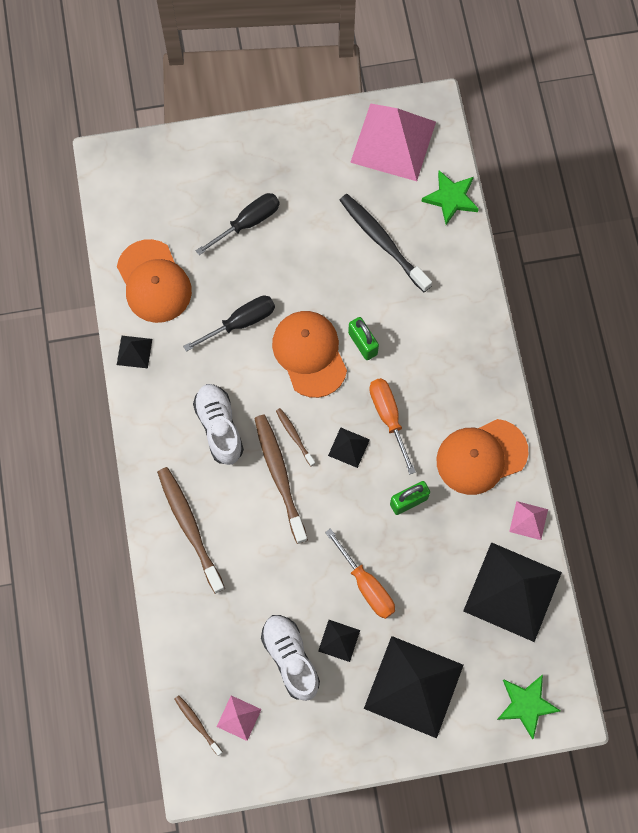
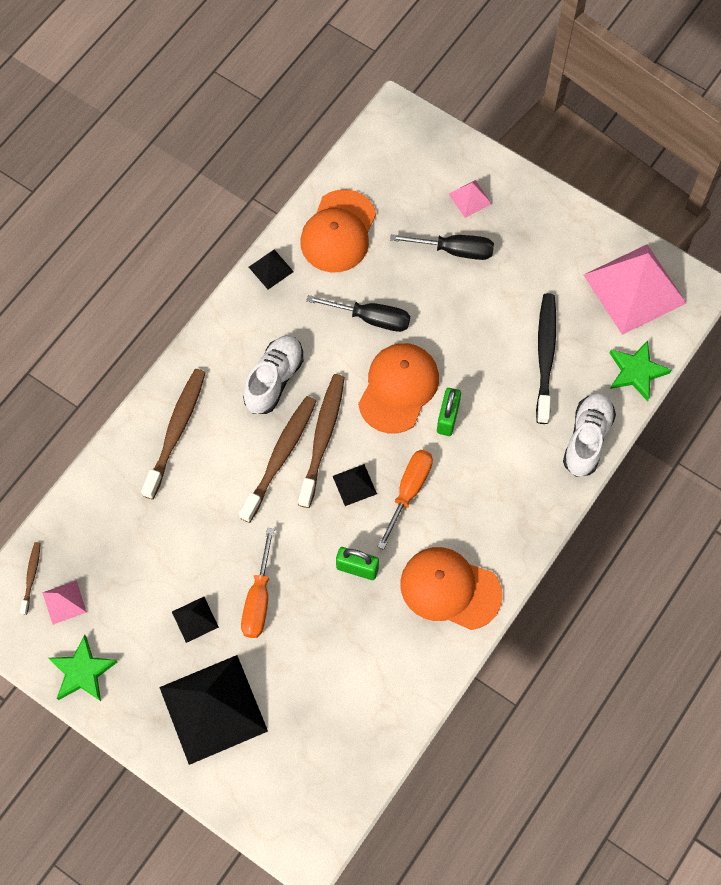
camera: 45 degrees right, 5 degrees down
white shoe [261,615,320,701] -> white shoe moved to [563,393,616,477]
brown toothbrush [276,408,315,466] -> brown toothbrush [298,374,345,508], size x1.99
black pyramid [463,542,562,642] -> none
green star [497,675,561,739] -> green star moved to [49,635,118,701]
pink pyramid [509,501,548,540] -> pink pyramid moved to [449,180,492,218]

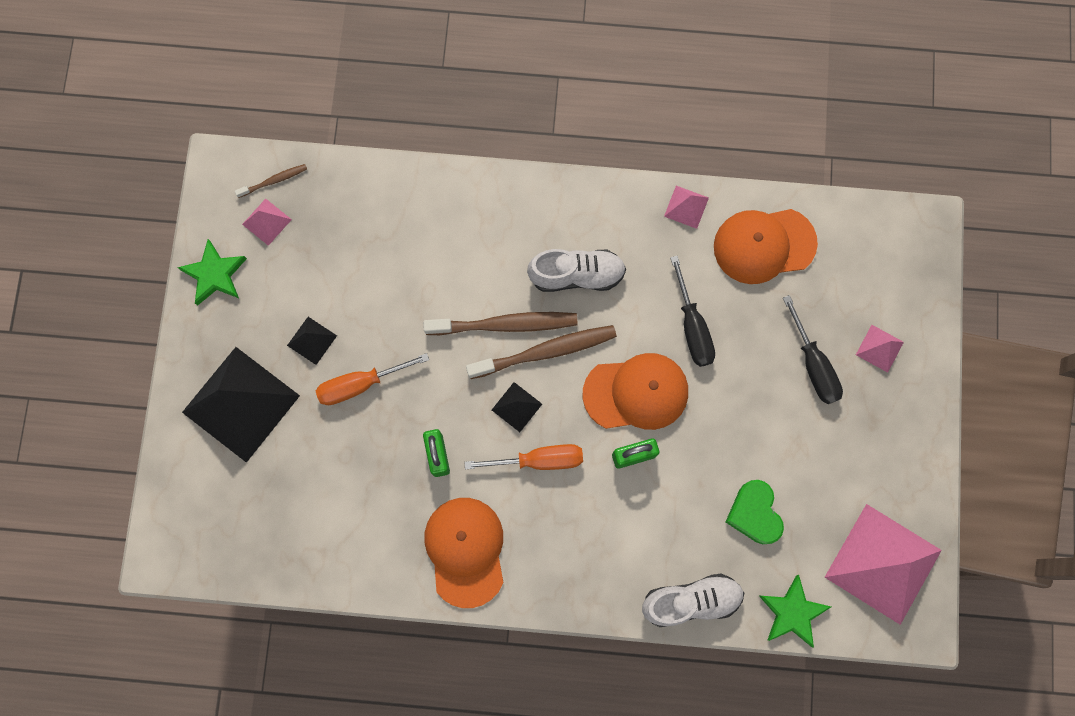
camera: 60 degrees right, 10 degrees up
brown toothbrush [141,369,206,499] -> none
black pyramid [249,250,294,289] -> pink pyramid [664,186,709,229]
black toothbrush [536,293,556,424] -> green heart [726,480,784,544]

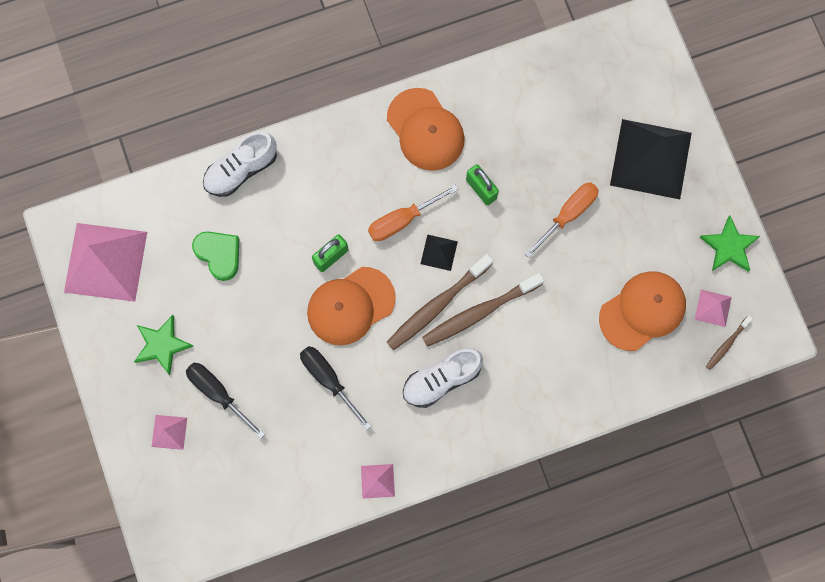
camera: 155 degrees right, 0 degrees up
black pyramid [287,317,337,365] -> none
orange cap [714,209,818,284] -> orange cap moved to [599,271,686,351]
green star [758,575,831,648] -> green star moved to [134,315,193,375]

